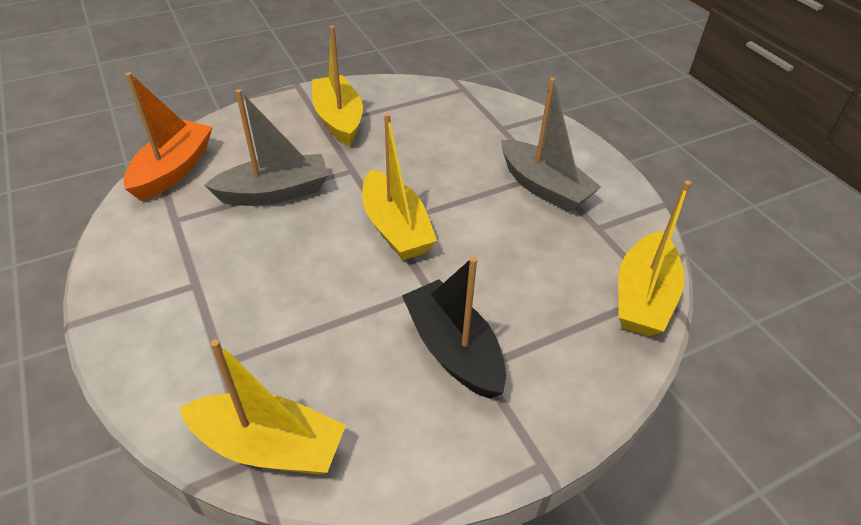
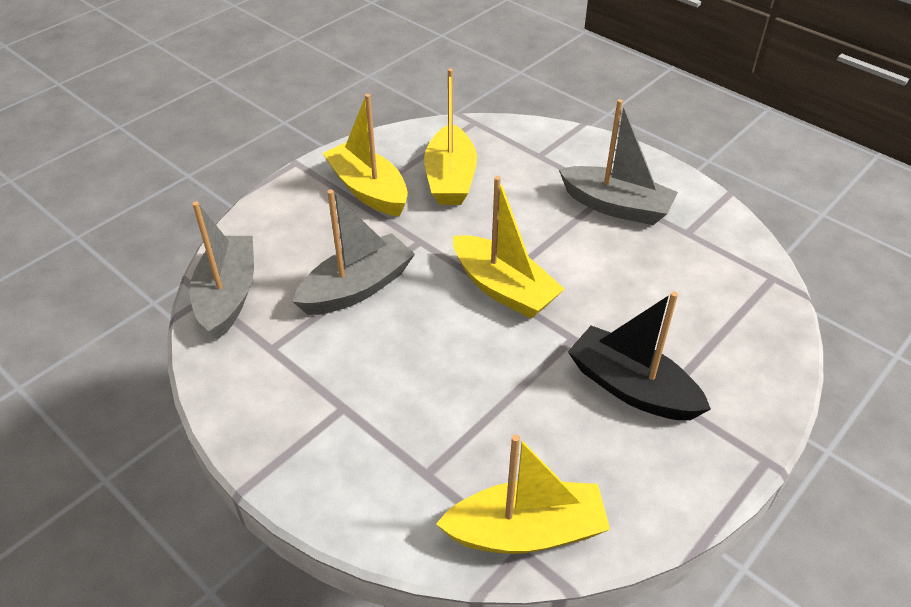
camera: 20 degrees left, 0 degrees up
orange boat [123,72,213,201] -> grey boat [189,201,254,340]
yellow boat [618,180,691,336] -> yellow boat moved to [424,68,477,205]

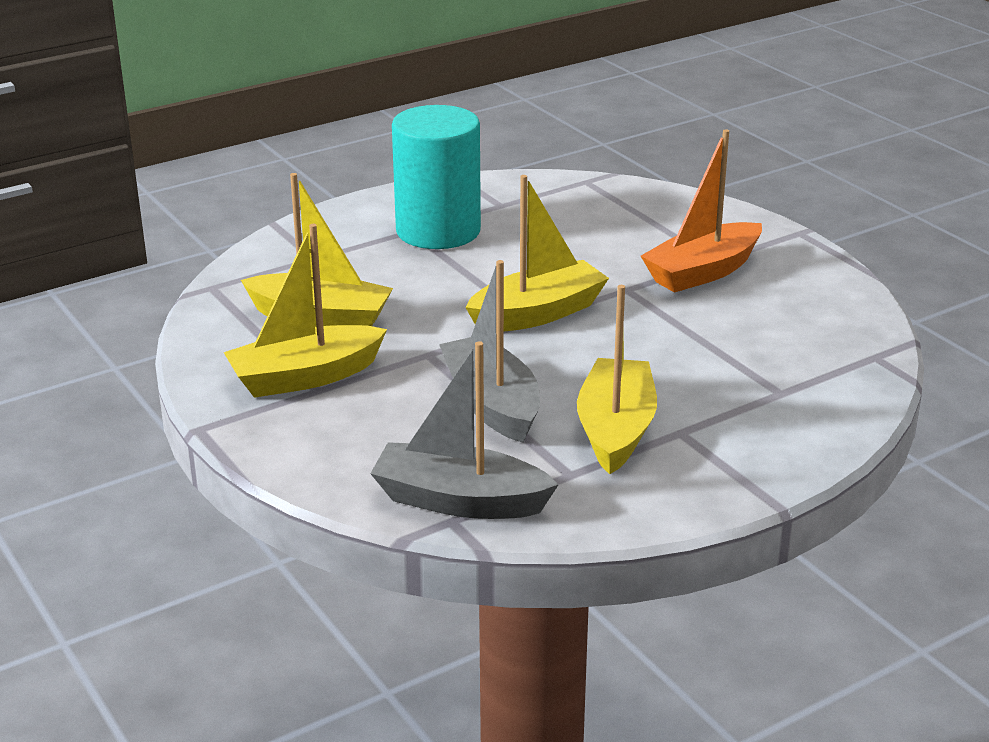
camera: 75 degrees left, 15 degrees down
yellow boat [436,434,610,554] -> yellow boat moved to [577,285,657,474]
grey boat [559,99,678,225] -> turquoise cylinder [392,105,481,249]
black boat [568,291,711,420] -> orange boat [641,129,762,293]

